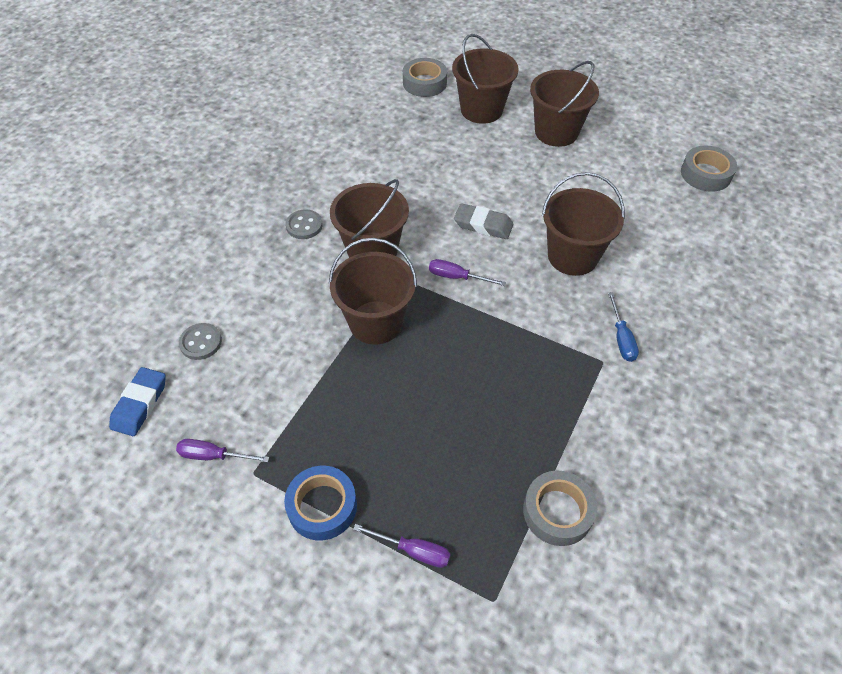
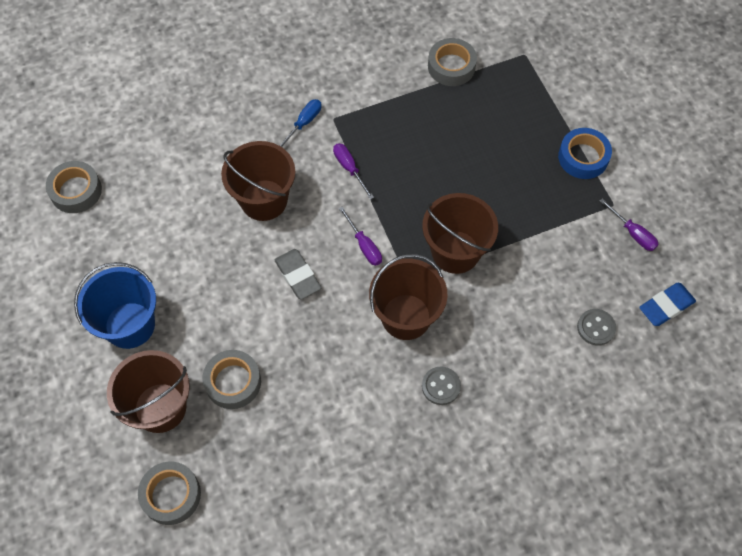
camera: 140 degrees left, 10 degrees up
purple screwdriver [353,524,451,568] -> purple screwdriver moved to [333,143,374,200]
brown bucket [530,61,599,147] -> blue bucket [74,262,156,349]
none -> grey tape [203,350,261,409]

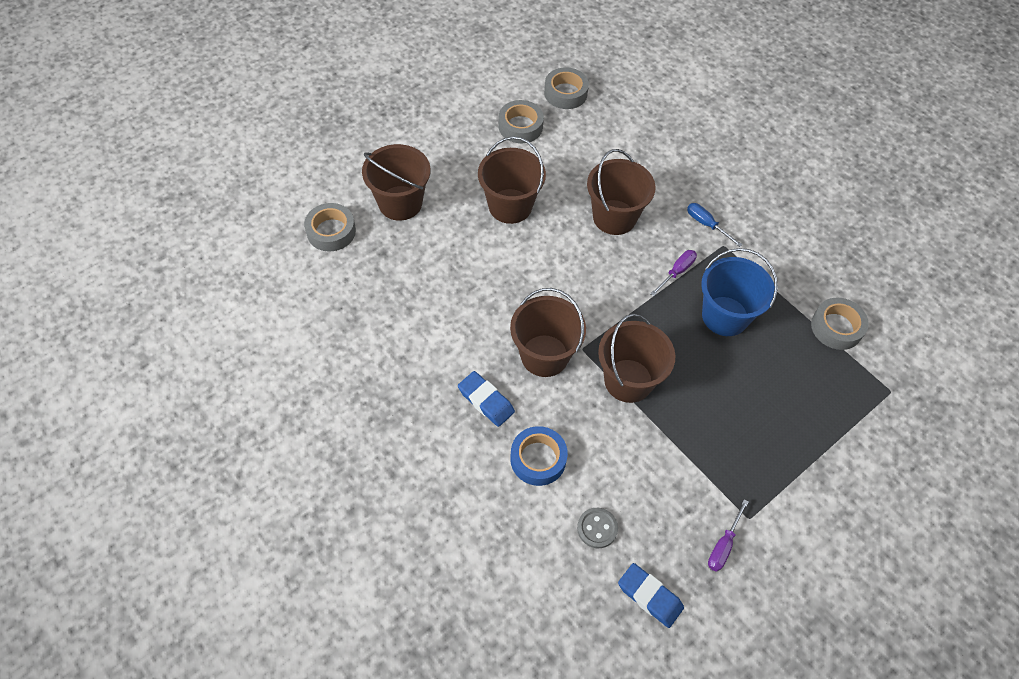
camera: 70 degrees right, 5 degrees down
blue bucket [74,262,156,349] -> blue bucket moved to [701,248,778,336]
grey tape [203,350,261,409] -> grey tape moved to [499,100,544,143]
grey eraser [274,249,321,299] -> none
blue screwdriver [279,99,321,147] -> blue screwdriver turned 150 degrees counterclockwise [687,203,742,247]
purple screwdriver [339,206,382,266] -> none
grey button [422,367,461,405] -> blue eraser [458,371,515,427]
blue tape [558,128,612,179] -> blue tape moved to [510,426,568,486]
none -> brown bucket [478,136,546,224]

